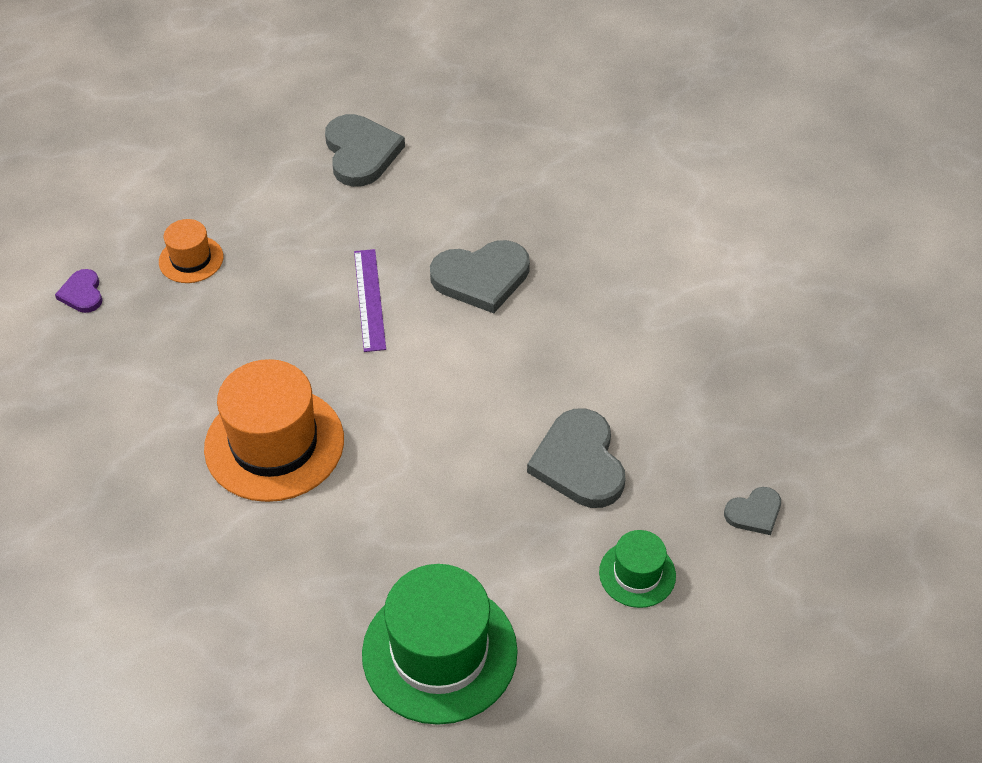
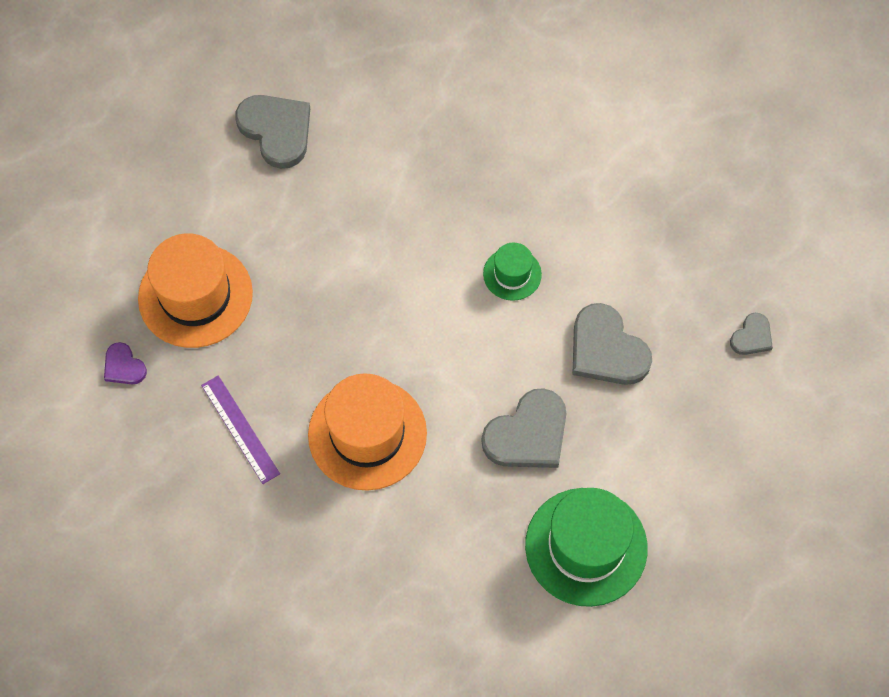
camera: 25 degrees left, 15 degrees up
orange hat [159,219,223,283] -> orange hat [138,233,253,348], size x1.95
purple ruler [354,249,386,352] -> purple ruler moved to [201,375,280,484]
grey heart [430,240,530,313] -> grey heart moved to [481,388,566,468]
green hat [599,530,676,608] -> green hat moved to [483,243,542,301]

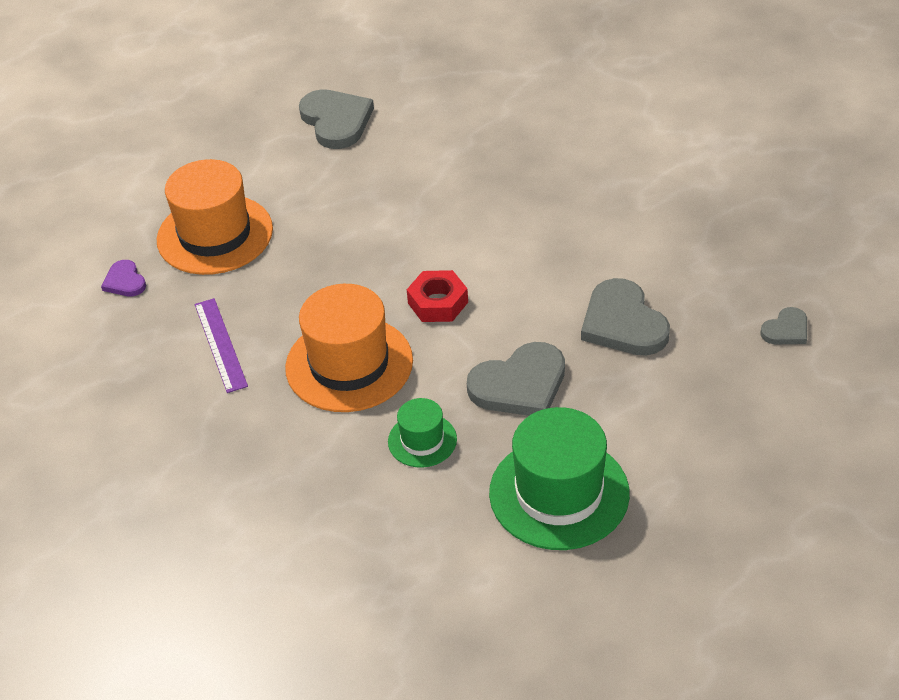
camera: 15 degrees right, 20 degrees down
green hat [483,243,542,301] -> green hat moved to [388,398,457,468]
none -> red nut [407,270,468,322]

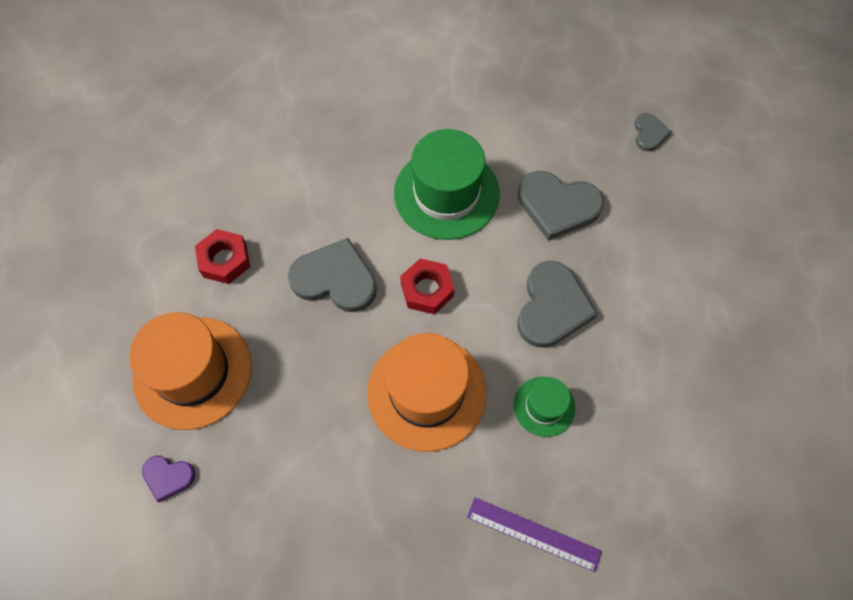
camera: 50 degrees left, 20 degrees up
purple ruler [195,298,248,393] -> purple ruler moved to [467,497,602,572]
grey heart [299,89,374,149] -> grey heart moved to [288,238,377,312]
green hat [489,407,630,550] -> green hat moved to [394,129,499,240]
none -> red nut [195,229,250,284]

